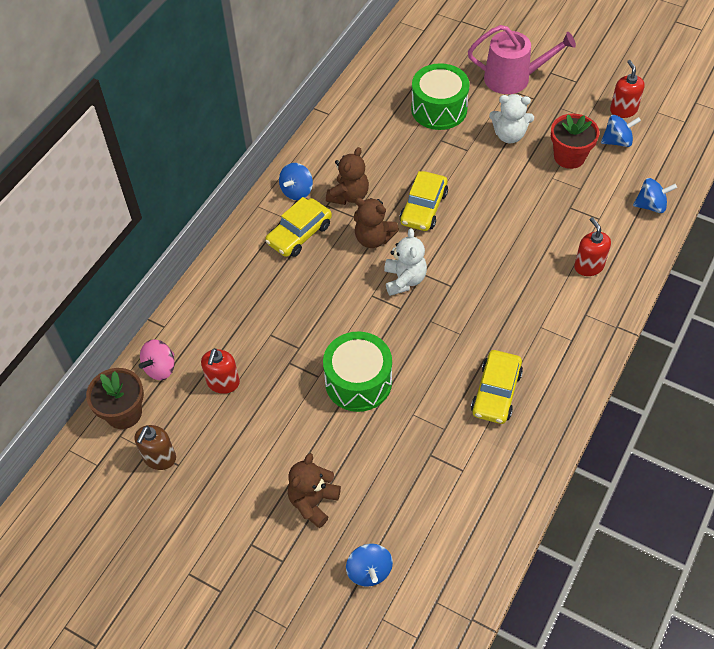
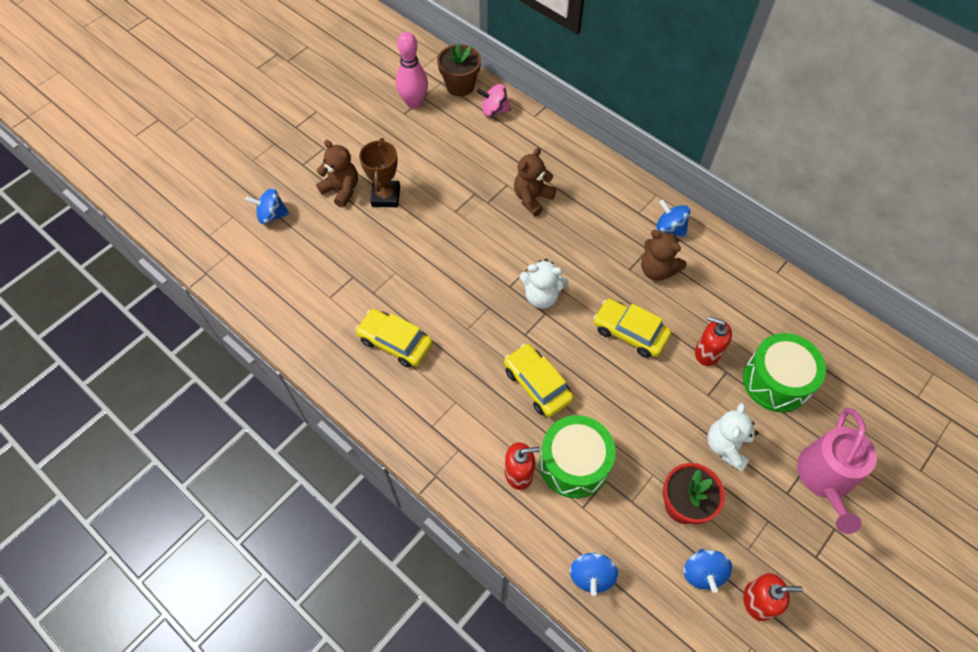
camera: 100 degrees right, 5 degrees up
brown soap dispenser [134,425,176,470] -> pink bowling pin [396,32,428,109]
pink spinning top [139,339,174,380] -> pink spinning top turned 45 degrees counterclockwise [477,84,511,116]
red soap dispenser [201,348,240,394] -> red soap dispenser moved to [695,316,732,366]
yellow car [265,197,332,257] -> yellow car moved to [504,344,574,417]
green drum [323,331,392,412] -> green drum moved to [539,415,616,498]
brown teddy bear [354,198,399,248] -> brown teddy bear moved to [514,148,556,216]
none -> brown trophy [359,138,400,207]

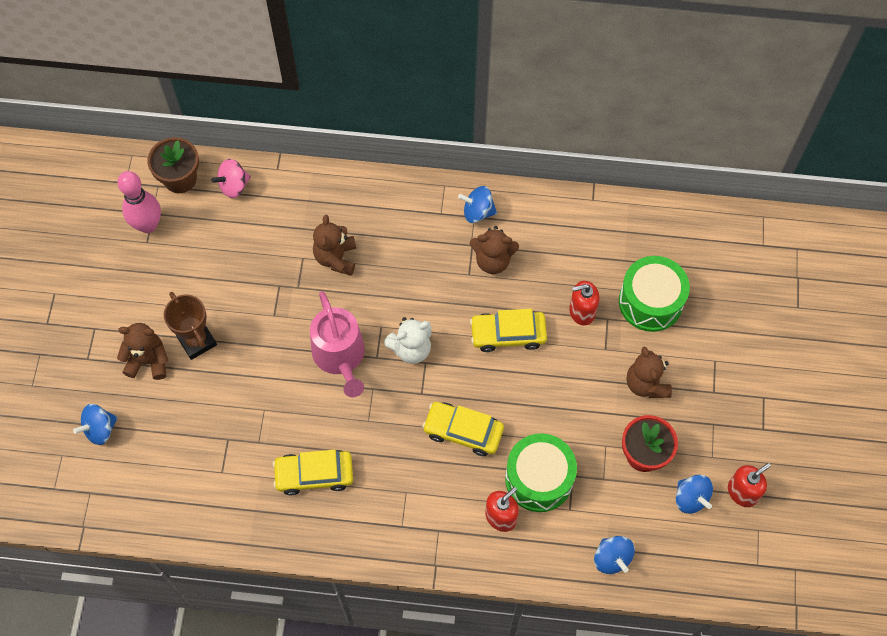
camera: 35 degrees left, 5 degrees up
white teddy bear [707,403,758,471] -> brown teddy bear [627,346,672,398]
pink watering can [797,408,877,534] -> pink watering can moved to [310,291,365,397]

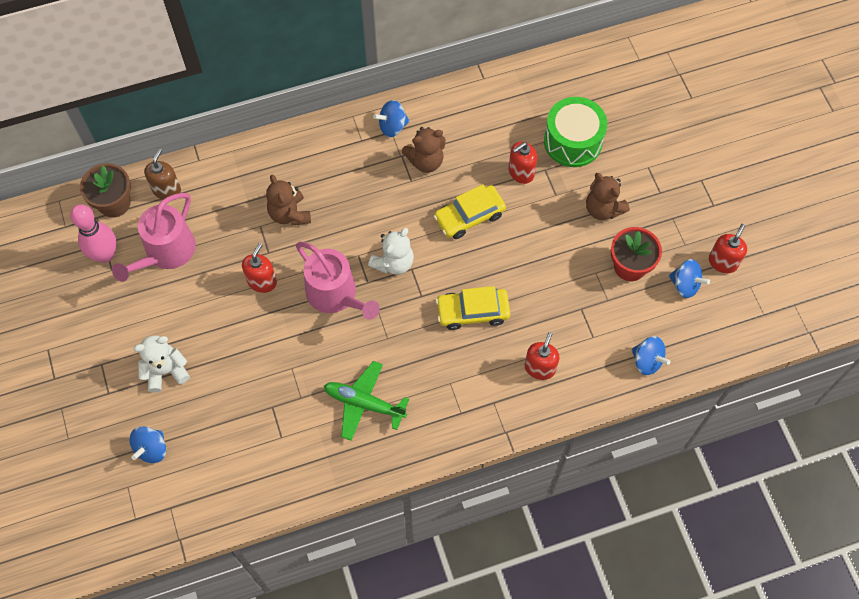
camera: 25 degrees left, 0 degrees up
brown teddy bear [117,323,168,380] -> white teddy bear [133,335,190,393]
brown trophy [164,292,217,360] -> none
pink spinning top [211,159,251,198] -> brown soap dispenser [144,149,181,200]
yellow car [273,450,353,495] -> green plane [324,361,409,441]
green drum [505,434,577,512] -> none
none -> pink watering can [112,193,196,282]
none -> red soap dispenser [242,243,277,293]

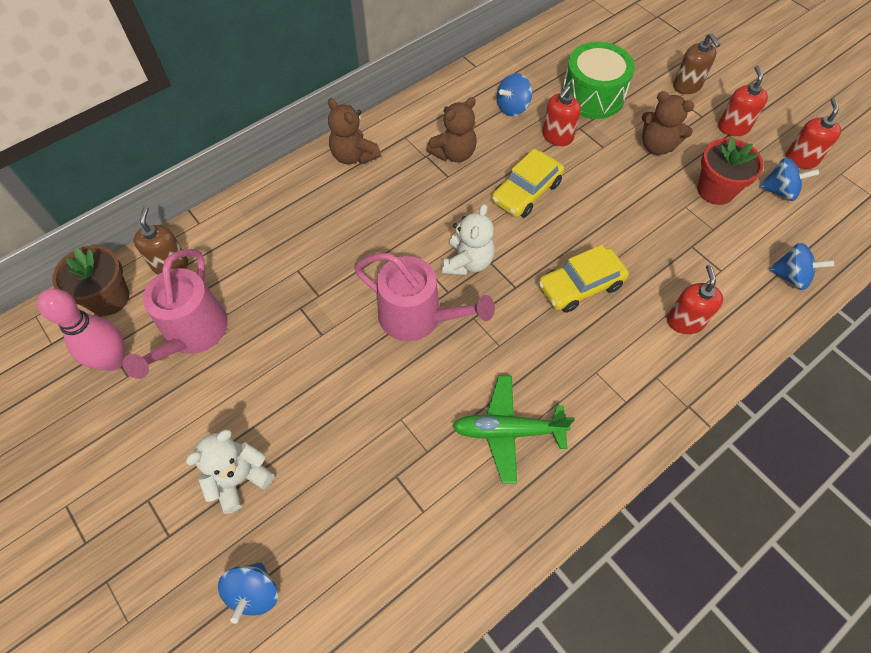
camera: 20 degrees left, 5 degrees down
red soap dispenser [242,243,277,293] -> red soap dispenser moved to [718,65,768,136]
brown teddy bear [266,174,311,226] -> brown teddy bear moved to [328,98,381,165]
blue spinning top [373,100,410,137] -> blue spinning top moved to [497,73,532,116]
none -> brown soap dispenser [673,33,721,94]

